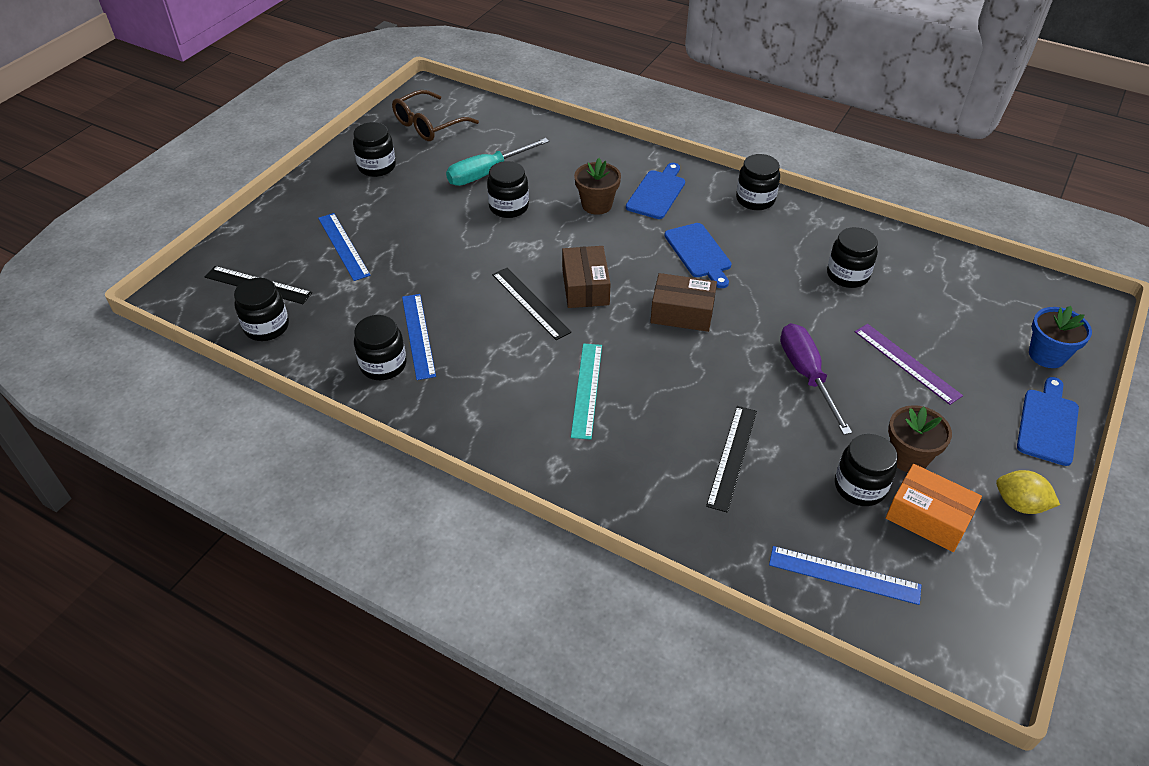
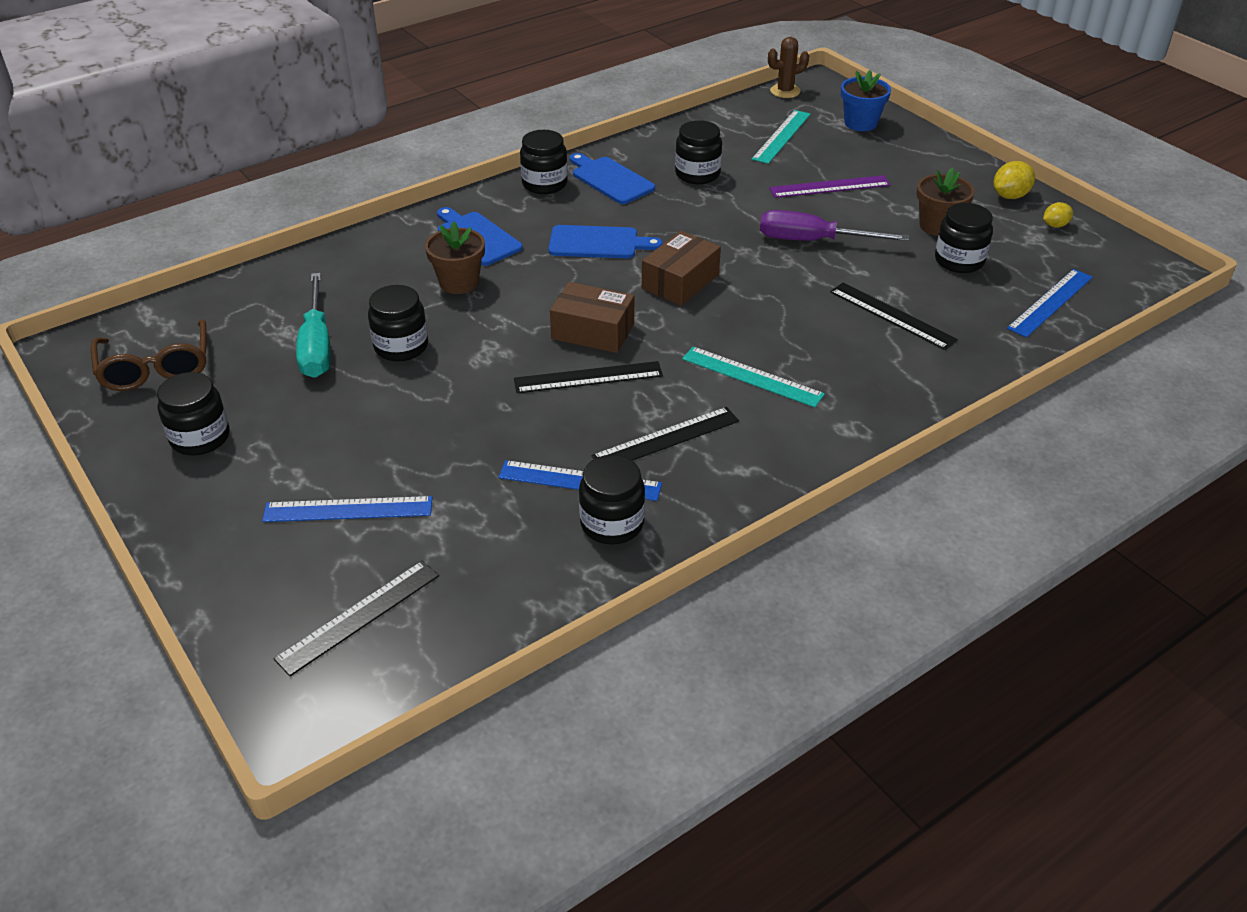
camera: 65 degrees left, 5 degrees down
black jar [234,278,289,341] -> none
orange box [886,464,982,552] -> none
blue cutting board [1017,377,1079,466] -> blue cutting board moved to [570,153,655,204]
none -> black ruler [591,407,739,461]
none -> turquoise ruler [752,110,811,164]
none -> brown cactus [768,37,809,98]
none -> yellow lemon [1043,202,1073,228]

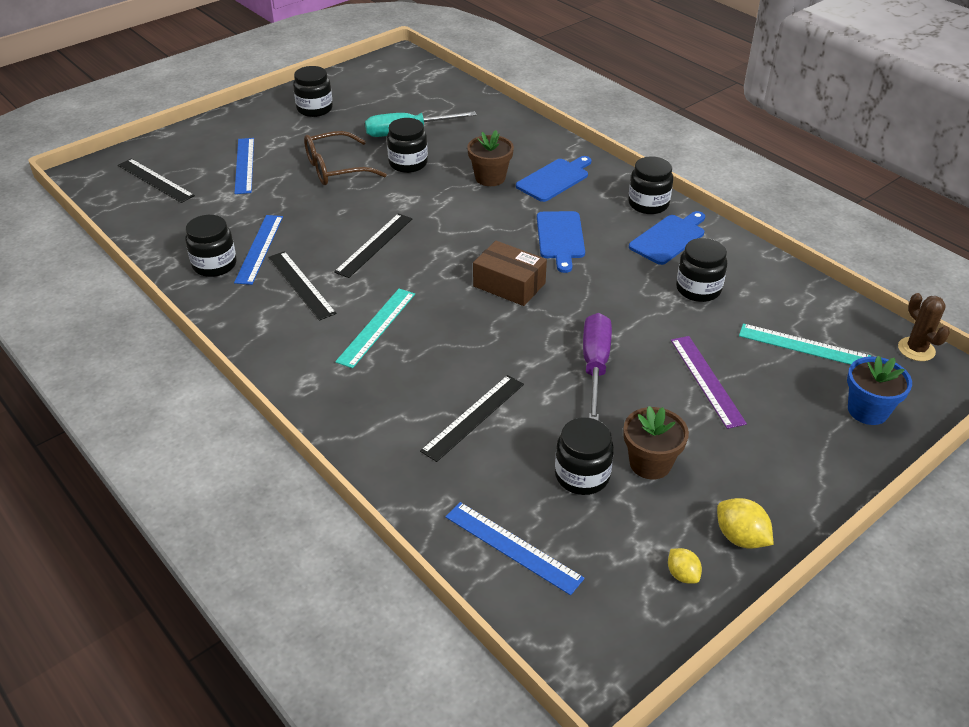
camera: 85 degrees right, 0 degrees up
brown glasses [91,319,206,391] -> brown glasses moved to [304,131,387,185]
black ruler [514,361,663,393] -> black ruler turned 45 degrees clockwise [334,213,413,278]
brown box [550,282,634,353] -> none

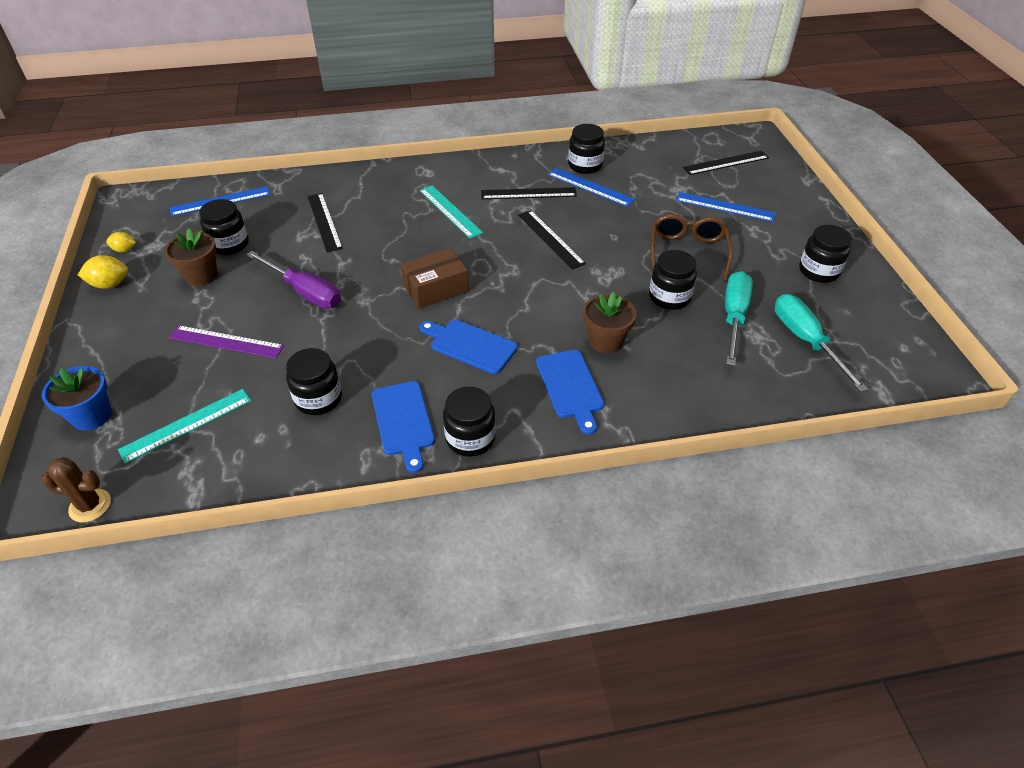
camera: 120 degrees right, 5 degrees up
none -> turquoise screwdriver [775,294,869,392]

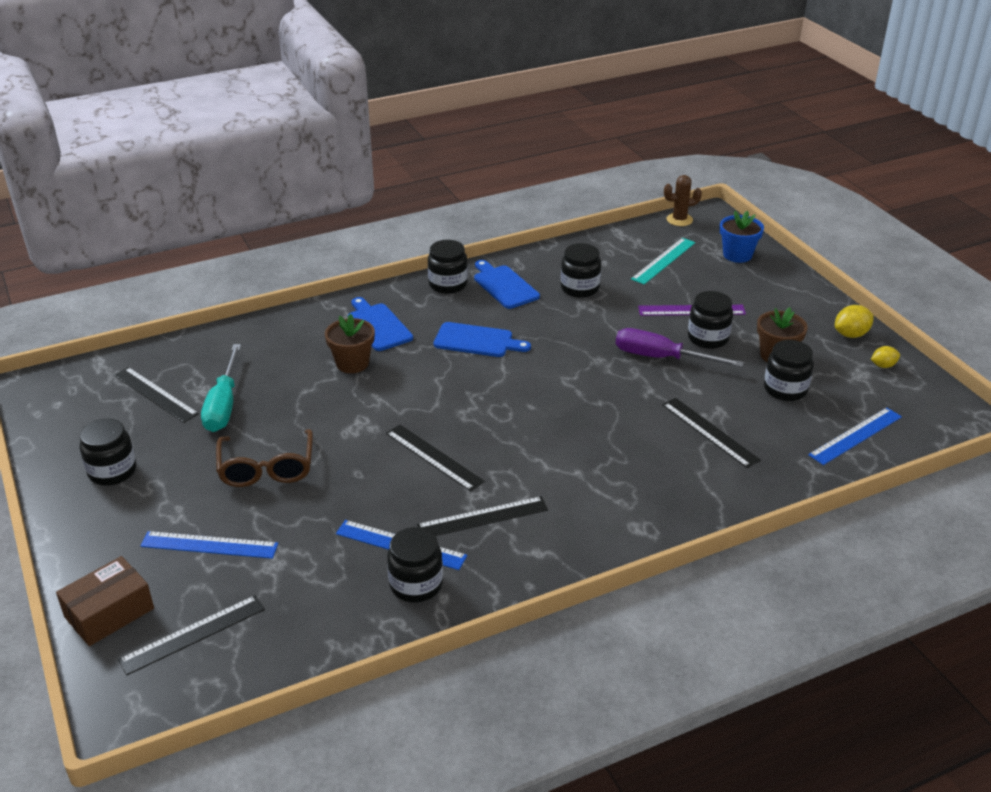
camera: 165 degrees right, 10 degrees down
brown box [400,248,469,308] -> brown box moved to [56,556,154,646]
turquoise ruler [420,185,483,238] -> none
black jar [649,250,697,310] -> black jar moved to [688,291,733,349]
turquoise screwdriver [775,294,869,392] -> black ruler [114,367,199,423]

